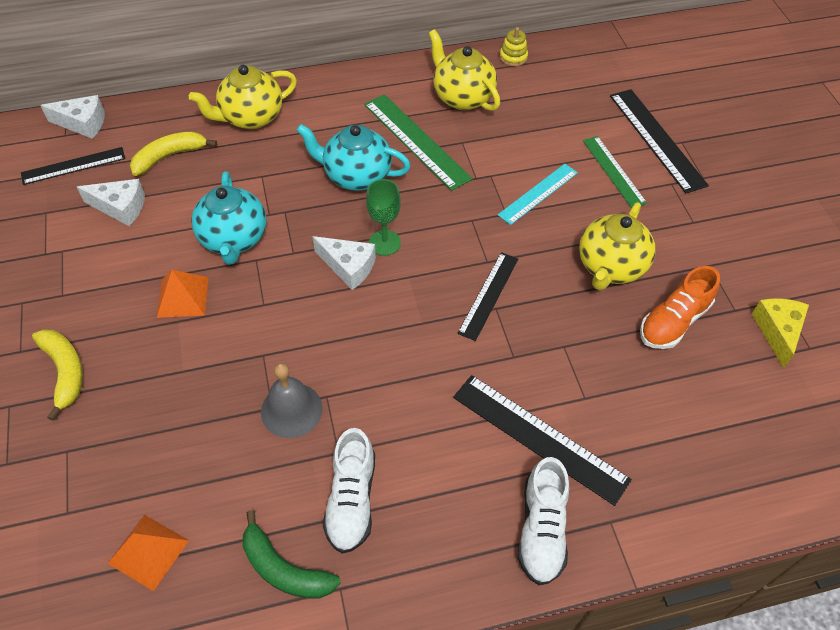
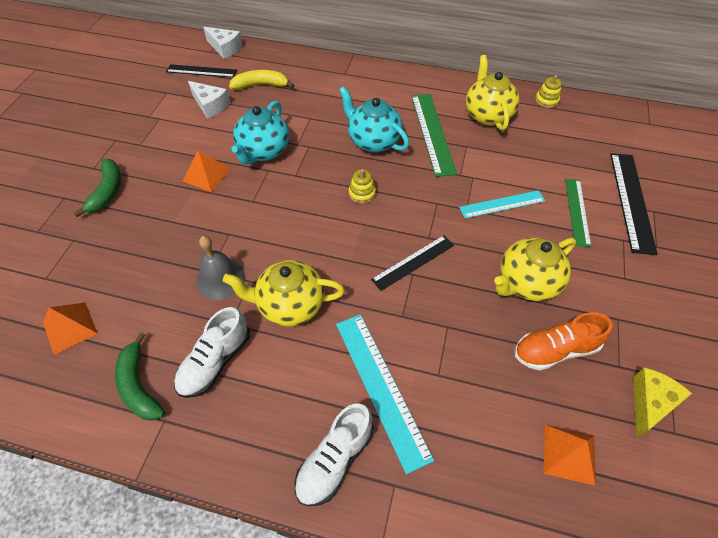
camera: 30 degrees right, 0 degrees up
yellow banana [32,329,83,421] -> green banana [73,159,121,217]
yellow teapot [189,65,297,129] -> yellow teapot moved to [223,260,345,327]
white cheese [312,236,376,290] -> none
green goblet [366,179,401,256] -> yellow stacking toy [349,169,376,204]
black ruler [453,375,632,506] -> turquoise ruler [336,314,434,474]
none -> orange pyramid [544,425,596,486]

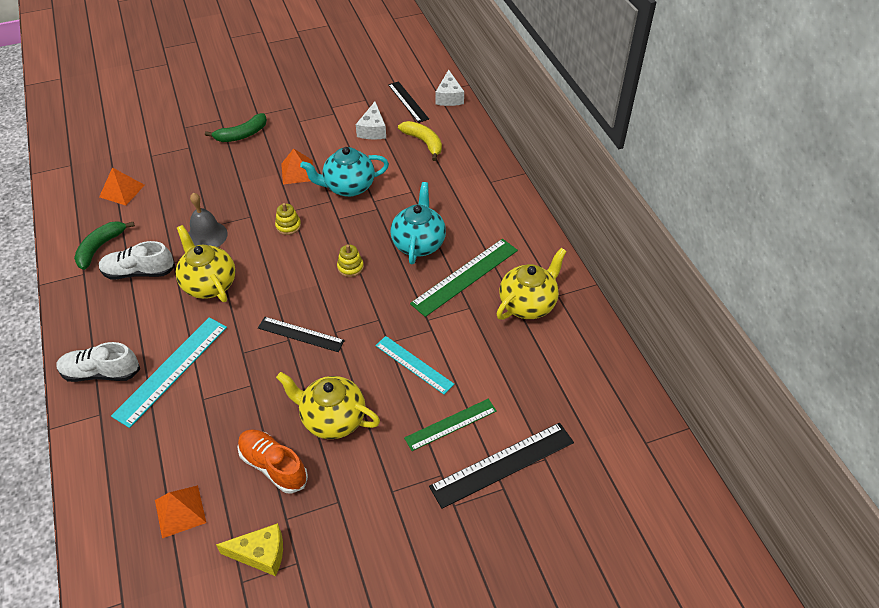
camera: 55 degrees right, 5 degrees down
yellow stacking toy [535,75,562,108] -> yellow stacking toy moved to [275,203,301,235]

